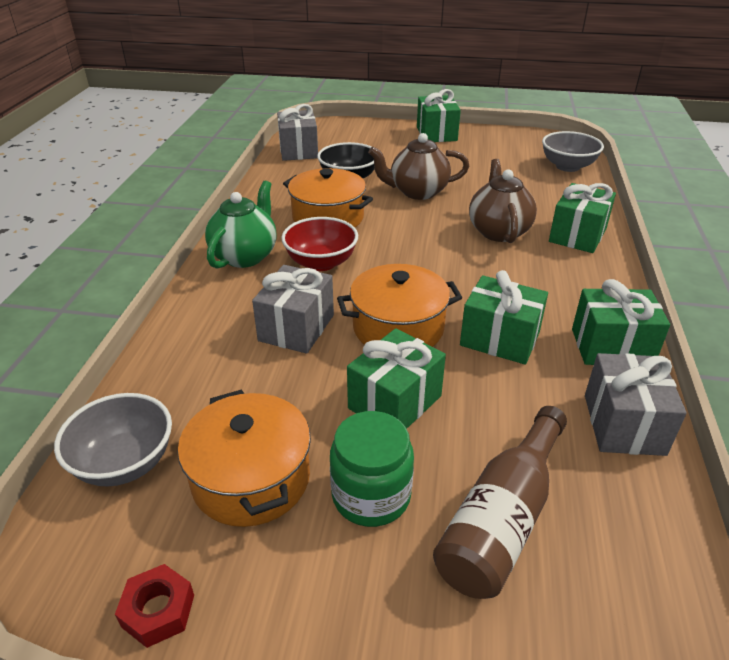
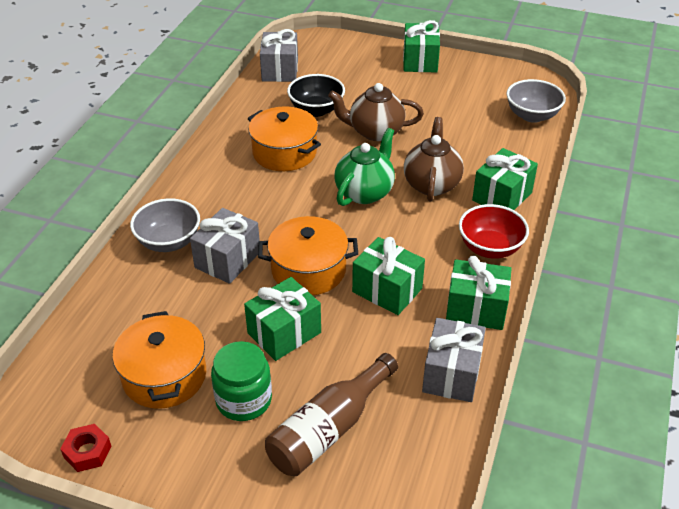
camera: 10 degrees right, 5 degrees up
grey bowl [54,393,172,486] -> grey bowl moved to [130,198,200,252]
green teapot [205,181,277,269] -> green teapot moved to [335,128,395,206]
red bowl [281,217,358,271] -> red bowl moved to [459,204,529,259]

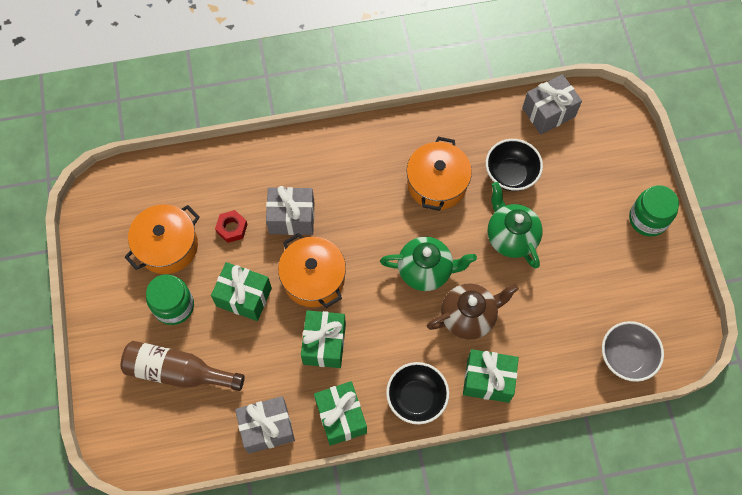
camera: 60 degrees right, 25 degrees up
red nut [60,424,112,472] -> red nut moved to [215,210,248,243]
grey bowl [130,198,200,252] -> none
brown teapot [328,83,424,141] -> green teapot [487,182,543,269]
green gift [403,20,440,73] -> green jar [629,185,679,237]
red bowl [459,204,529,259] -> black bowl [386,362,449,424]

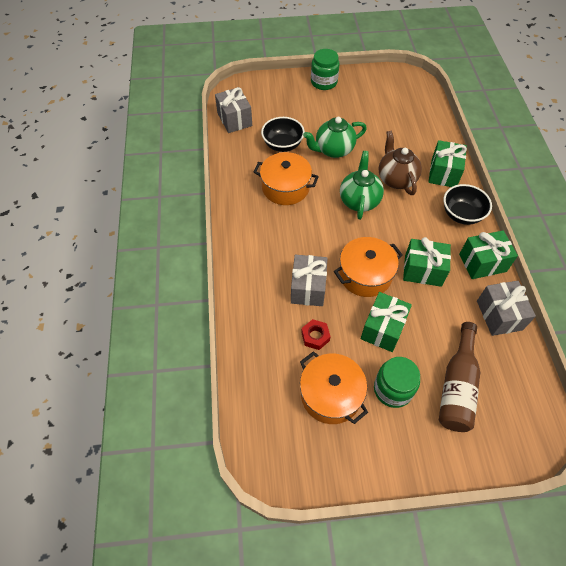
camera: 85 degrees left, 10 degrees down
grey bowl [602,321,664,382] -> none

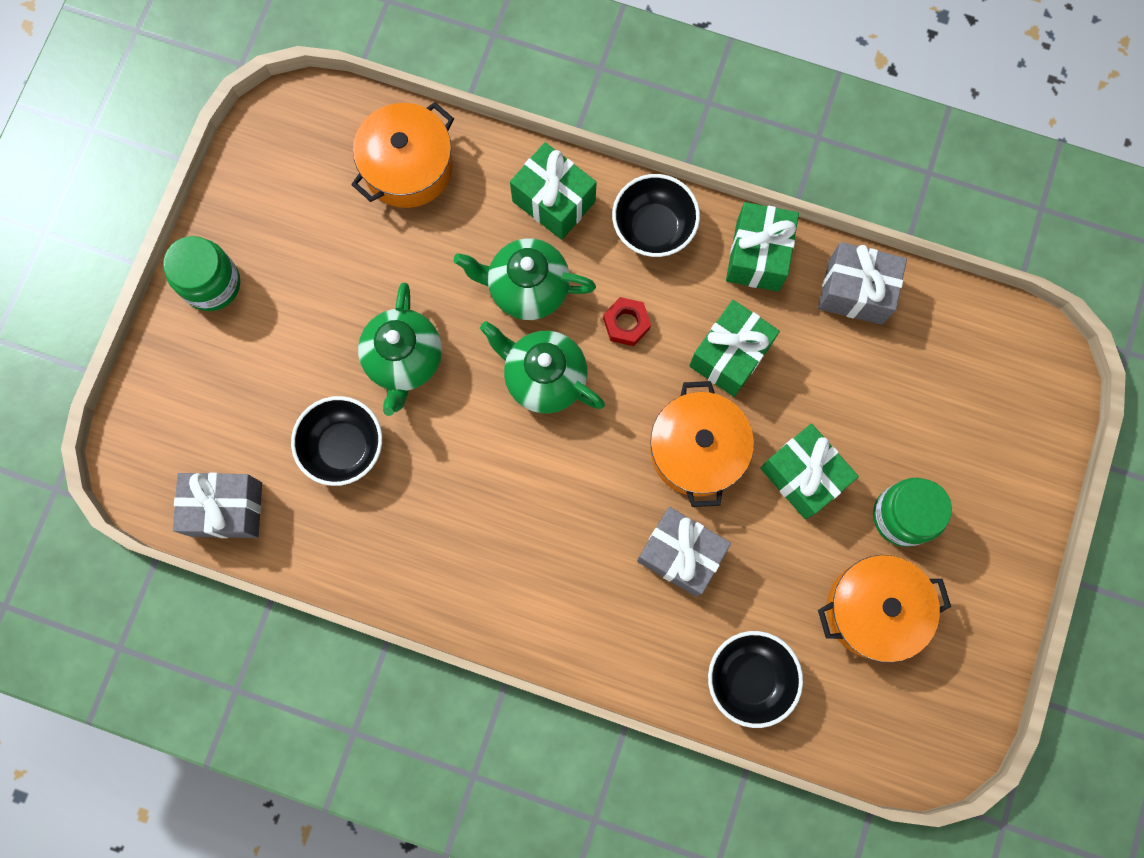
camera: 65 degrees left, 20 degrees up
orange pot [254,152,319,205] -> orange pot moved to [351,102,454,208]
red nut [301,319,331,350] -> red nut moved to [603,297,651,346]
brown teapot [379,131,422,195] -> green teapot [454,238,596,320]
brown bottle [439,322,480,432] -> none
none -> black bowl [708,631,803,728]

